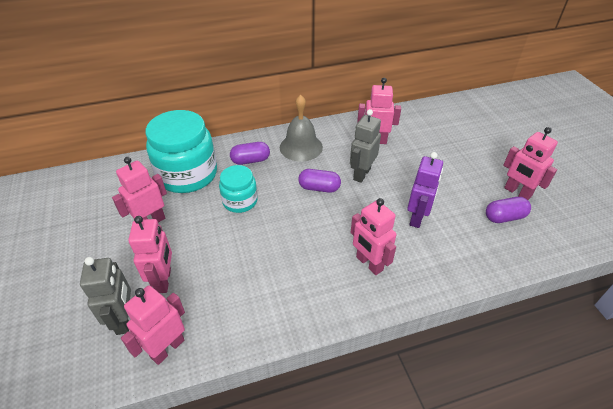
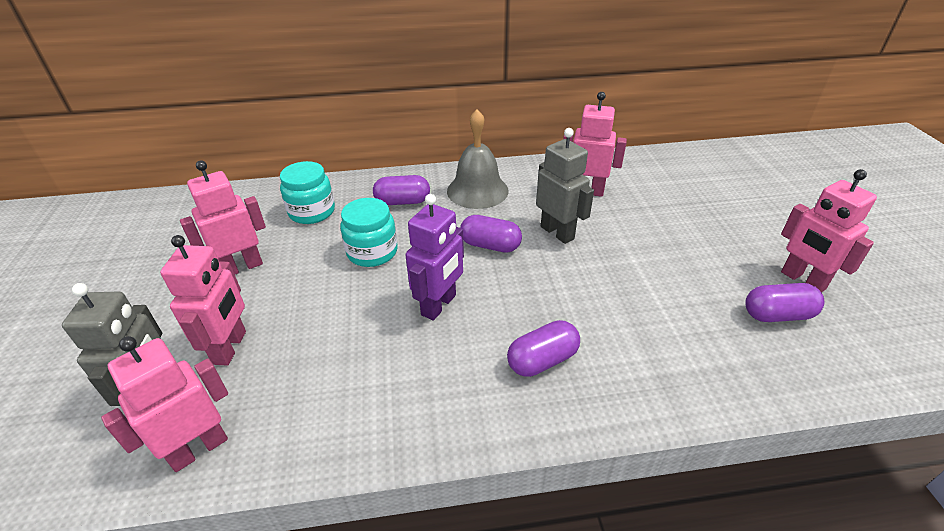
camera: 10 degrees right, 5 degrees down
turquoise jar [146,110,217,193] -> turquoise jar [280,161,335,224], size x0.55
grey robot [350,109,381,183] -> grey robot turned 105 degrees clockwise [536,128,594,244]
pink robot [351,198,397,275] -> purple capsule [507,320,580,377]
purple robot [407,152,443,228] -> purple robot moved to [405,194,464,320]

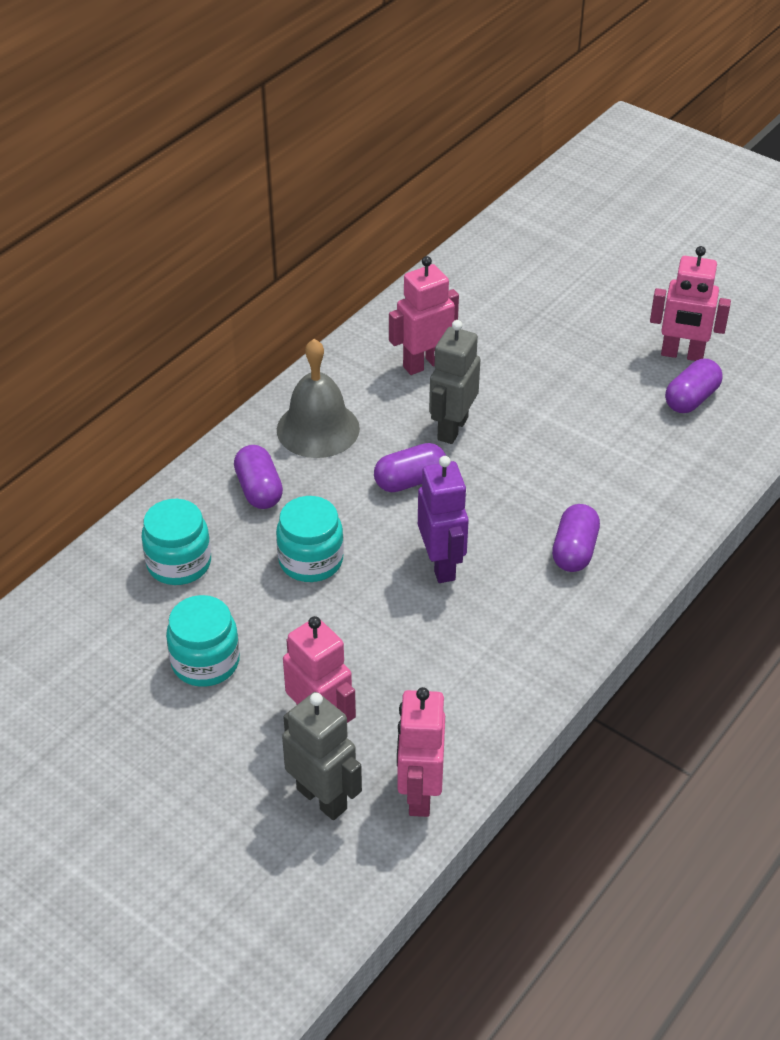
camera: 45 degrees left, 5 degrees up
pink robot [180,160,266,274] -> turquoise jar [166,595,240,687]
purple capsule [373,175,430,205] -> purple capsule turned 60 degrees counterclockwise [234,445,283,509]
grey robot [536,128,594,244] -> grey robot turned 75 degrees counterclockwise [429,320,480,444]

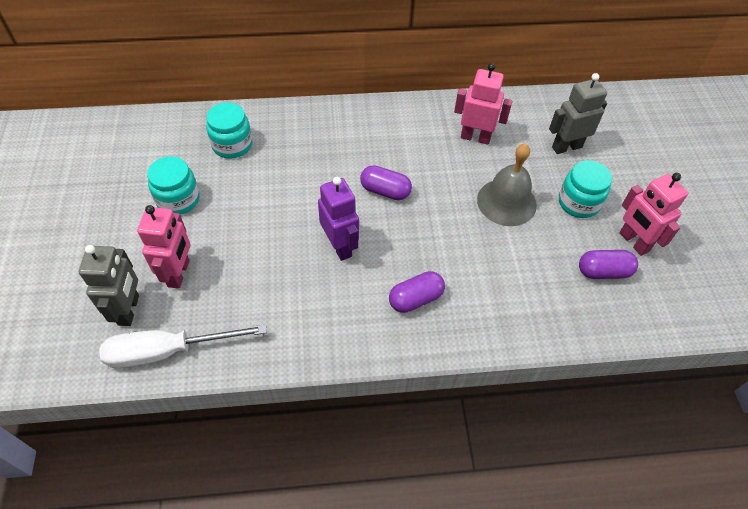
camera: 45 degrees right, 10 degrees up
purple capsule [234,445,283,509] -> none
turquoise jar [276,496,344,582] -> turquoise jar moved to [559,160,612,218]
grey bell [277,339,360,458] -> grey bell moved to [477,144,537,226]
pink robot [397,687,445,817] -> white screwdriver [99,324,267,368]
purple robot [418,456,469,583] -> purple robot turned 60 degrees counterclockwise [318,177,359,261]
grey robot [429,320,480,444] -> grey robot moved to [549,73,607,154]

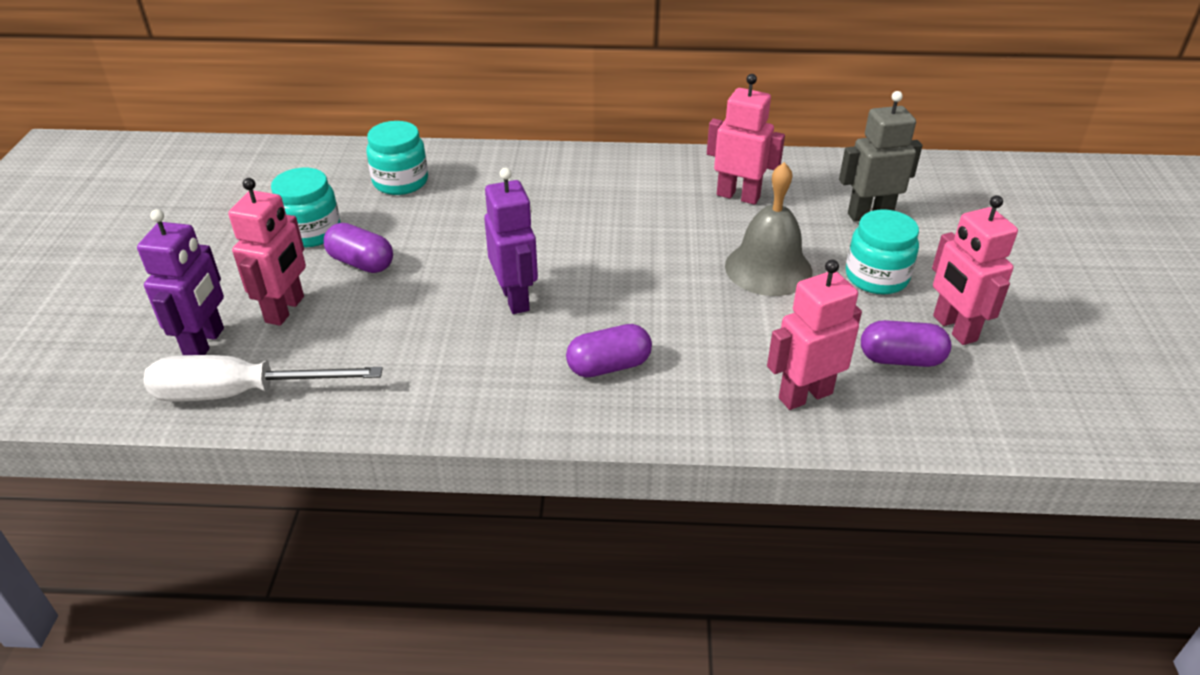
camera: 10 degrees right, 15 degrees down
grey robot [79,245,139,326] -> purple robot [137,209,224,355]
purple capsule [360,165,412,200] -> purple capsule moved to [324,223,393,273]
none -> pink robot [767,259,862,410]

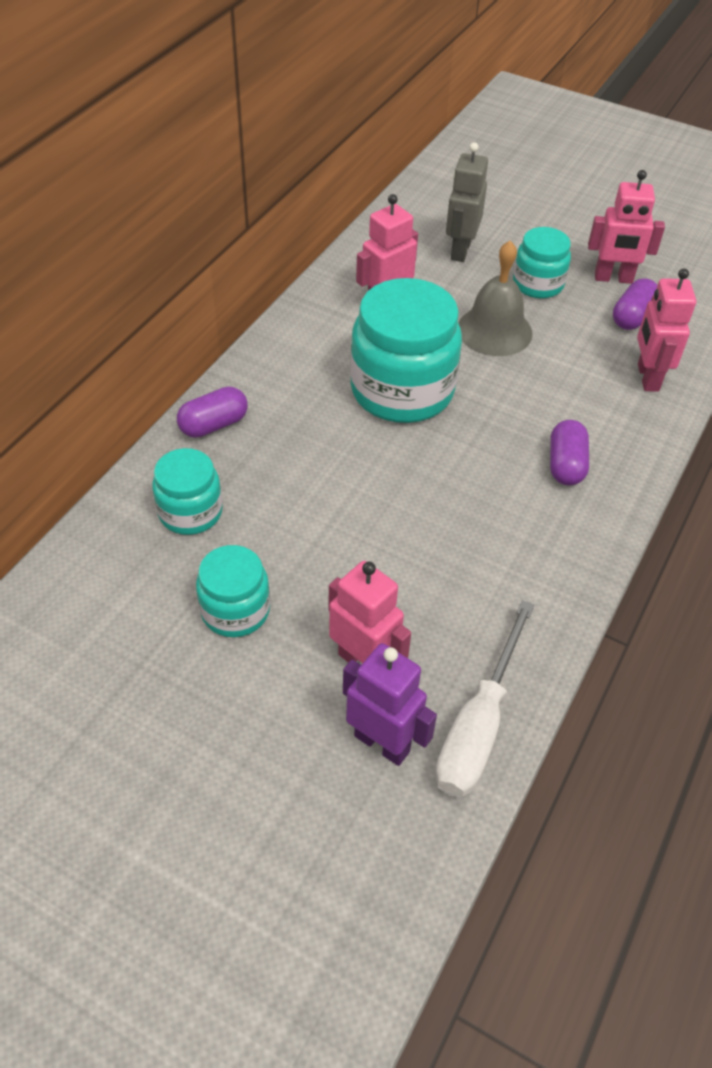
camera: 65 degrees left, 10 degrees up
purple capsule [324,223,393,273] -> purple capsule moved to [177,386,248,438]
purple robot [484,168,538,314] -> none
none -> turquoise jar [350,278,462,423]

